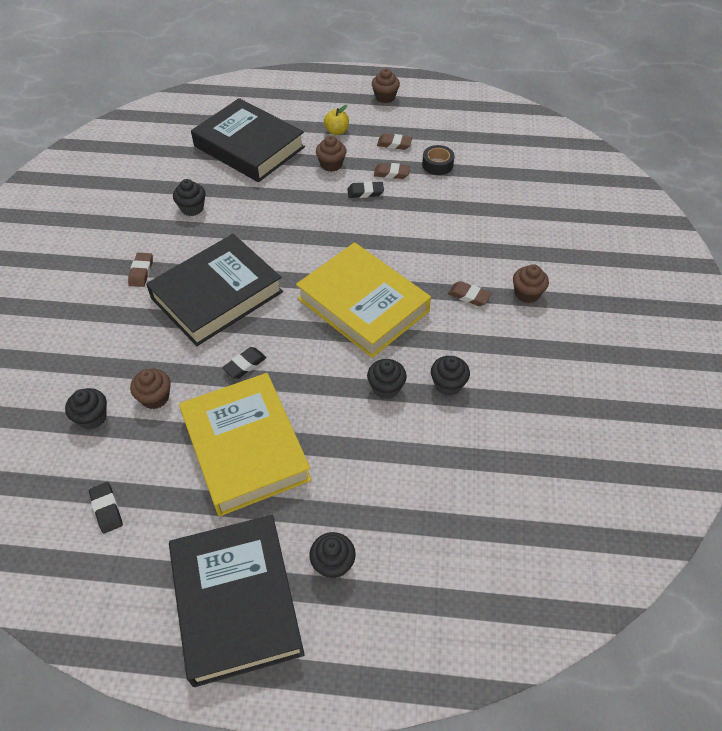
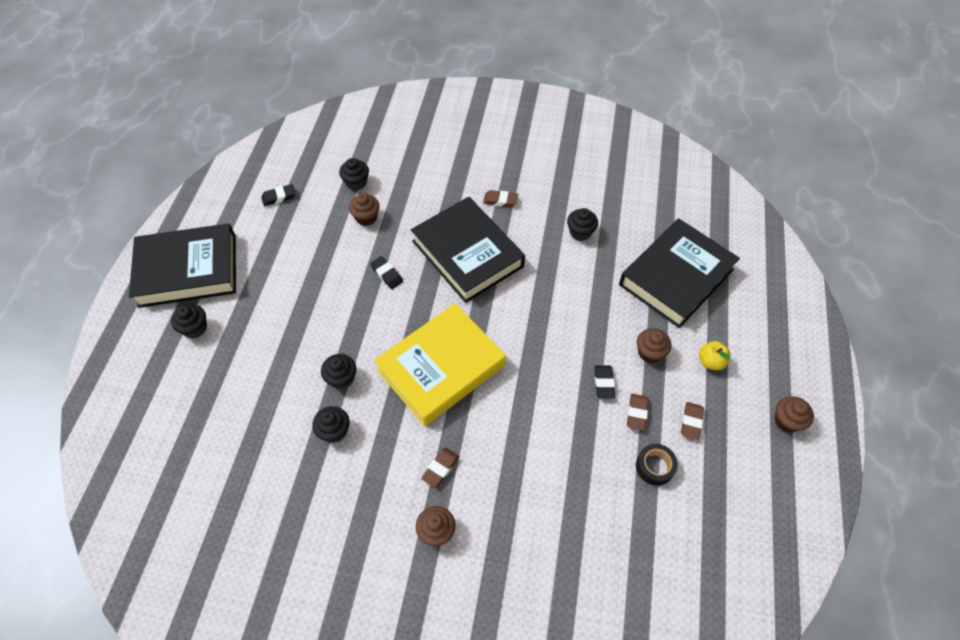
camera: 95 degrees right, 5 degrees up
yellow book [179,373,312,516] -> none

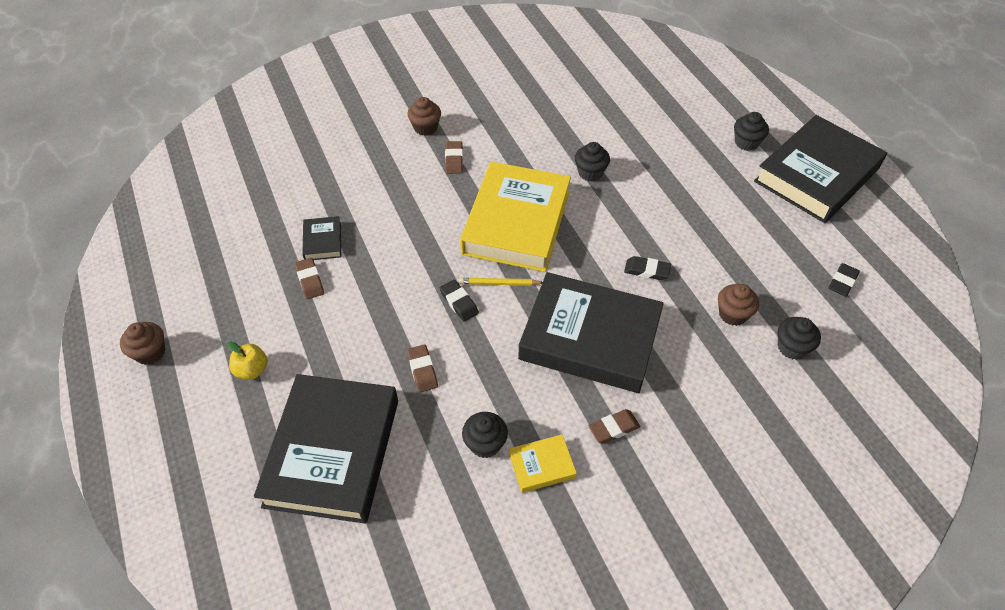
camera: 145 degrees right, 5 degrees down
black cupcake [312,406,350,443] -> none
black eraser [595,365,615,399] -> black eraser moved to [440,280,479,322]
black tape [636,444,678,486] -> none
brown cupcake [637,328,672,363] -> none
brown eraser [681,402,704,440] -> brown eraser moved to [407,345,438,392]
none -> black book [302,216,341,260]
none -> yellow pencil [459,278,542,286]
none -> yellow book [509,434,577,493]

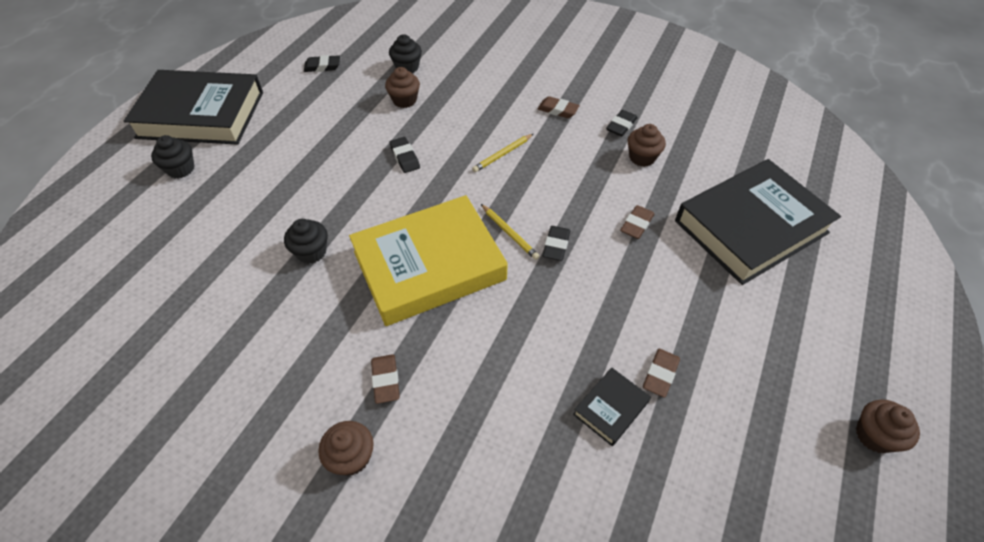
camera: 130 degrees left, 0 degrees up
yellow apple [228,342,268,380] -> none
brown eraser [445,141,463,174] -> brown eraser turned 60 degrees counterclockwise [371,354,400,404]
black cupcake [462,412,508,458] -> brown cupcake [628,124,666,167]
yellow book [509,434,577,493] -> black eraser [606,110,638,136]
black book [518,272,664,393] -> yellow pencil [472,134,533,172]

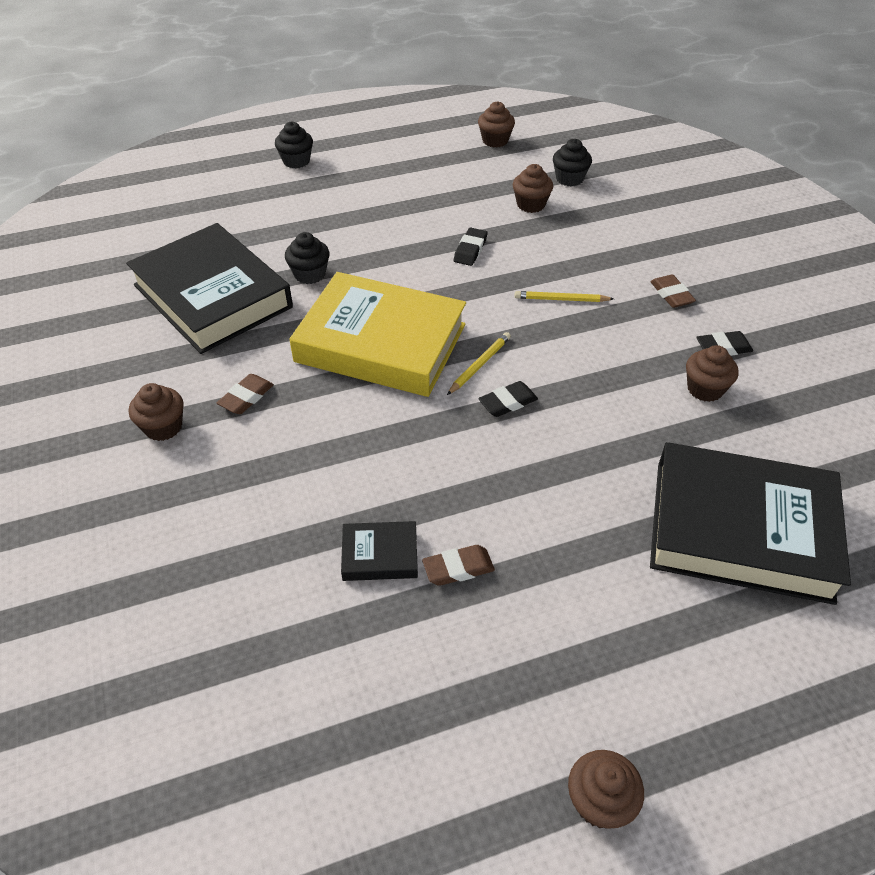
camera: 45 degrees right, 5 degrees down
black book [124,70,263,145] -> black book moved to [126,223,293,354]
black eraser [304,55,340,72] -> brown cupcake [478,101,515,148]
yellow pencil [481,204,540,260] -> yellow pencil turned 150 degrees counterclockwise [447,332,511,395]
brown eraser [620,205,655,239] -> none

